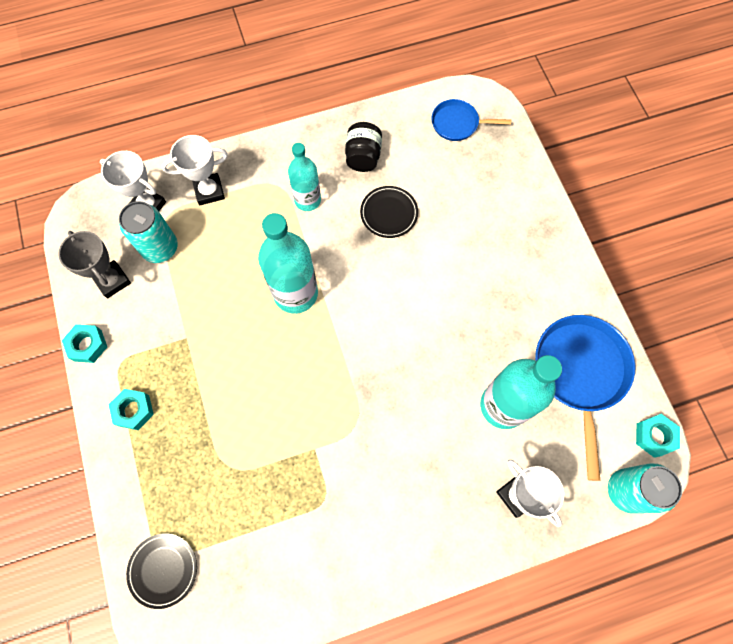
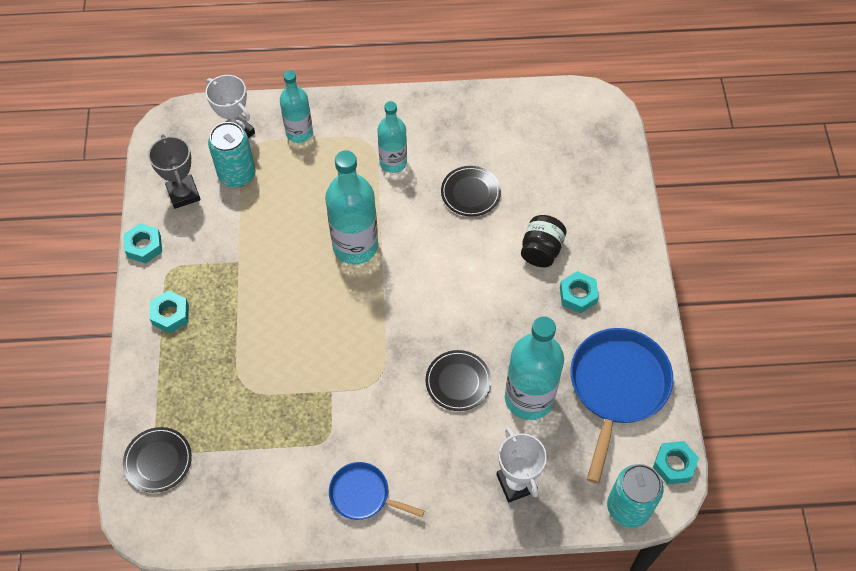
camera: 15 degrees right, 10 degrees down
white trophy [162,135,228,205] -> turquoise bottle [280,71,313,143]
black jar [345,122,382,172] -> black jar moved to [521,215,566,267]
blue pan [432,99,511,141] -> blue pan moved to [329,462,424,520]
none -> black plate [426,350,491,411]
none -> turquoise nut [560,271,599,313]

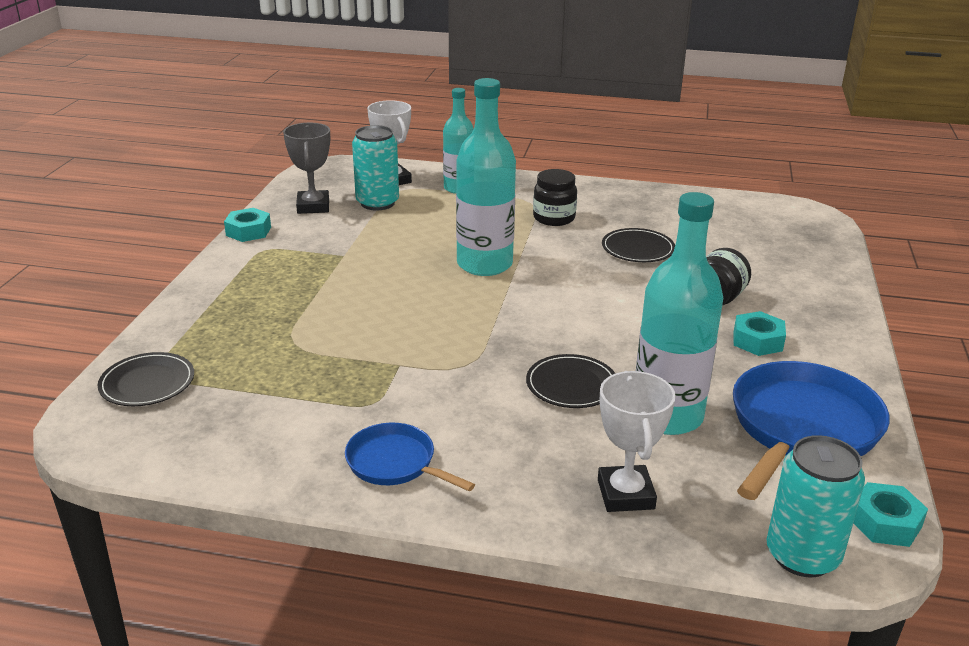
camera: 15 degrees right, 30 degrees down
turquoise nut [149,291,189,333] -> none
turquoise bottle [377,101,407,173] -> black jar [533,169,577,226]

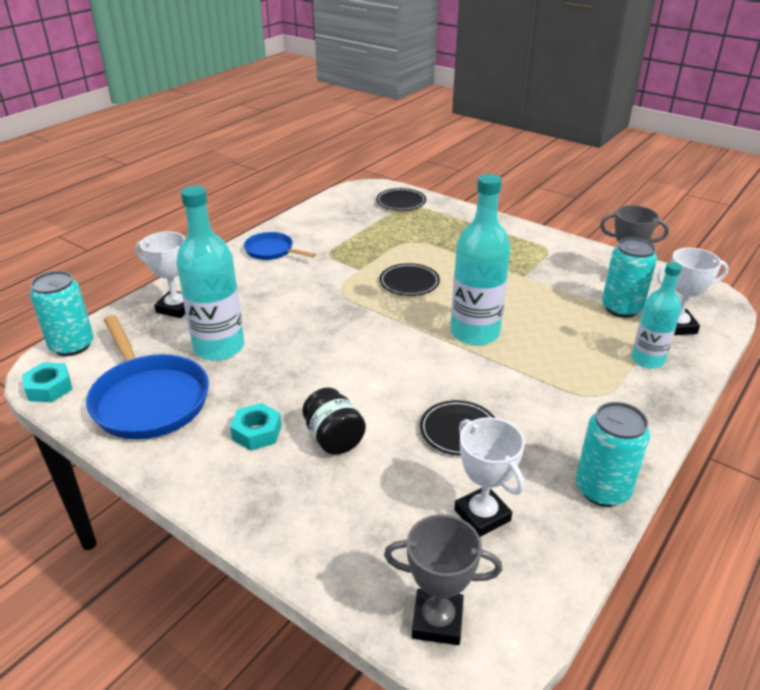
camera: 115 degrees right, 5 degrees up
turquoise nut [224,208,271,242] -> none
blue pan [345,423,475,491] -> blue pan turned 120 degrees counterclockwise [244,232,316,260]
black plate [526,354,615,408] -> black plate moved to [379,263,440,296]
black jar [533,169,577,226] -> none
none -> grey trophy [384,514,502,645]
none -> white trophy [454,417,525,537]
none -> turquoise can [576,402,650,507]

